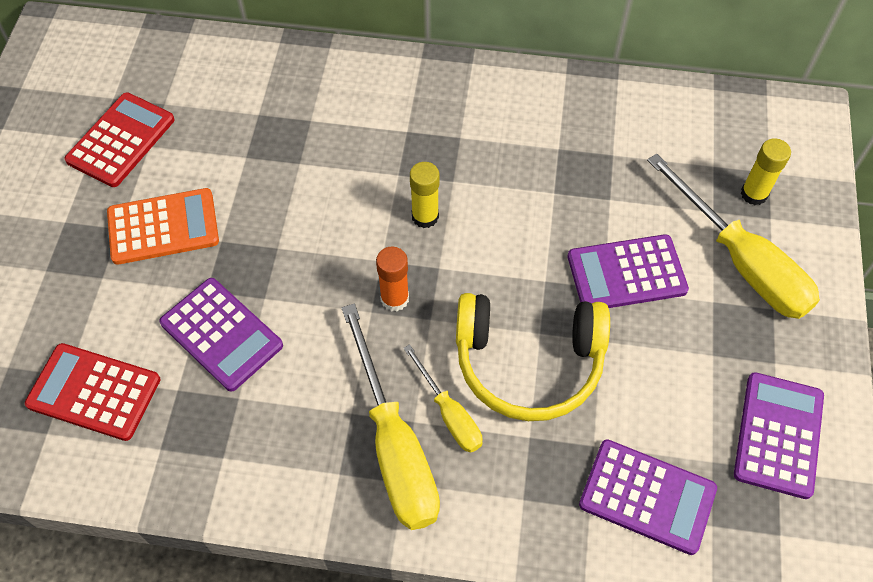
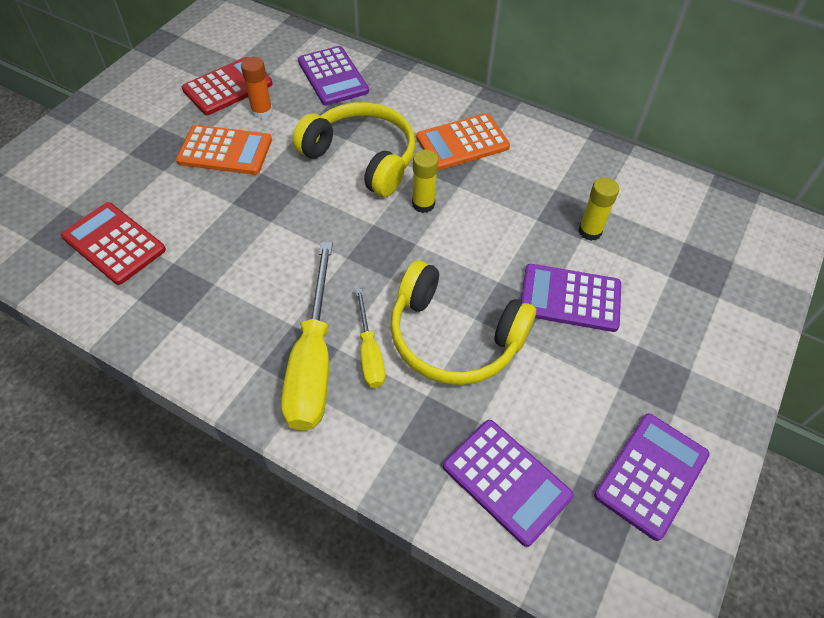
camera: 20 degrees right, 5 degrees down
purple calculator [159,278,283,392] -> purple calculator moved to [298,46,369,106]
orange glue stick [376,247,409,311] -> orange glue stick moved to [241,57,273,119]
yellow screwdriver [647,154,820,319] -> none
yellow glue stick [741,138,791,205] -> yellow glue stick moved to [578,177,619,241]
none -> yellow headphones [293,102,415,197]
none -> orange calculator [416,113,510,170]

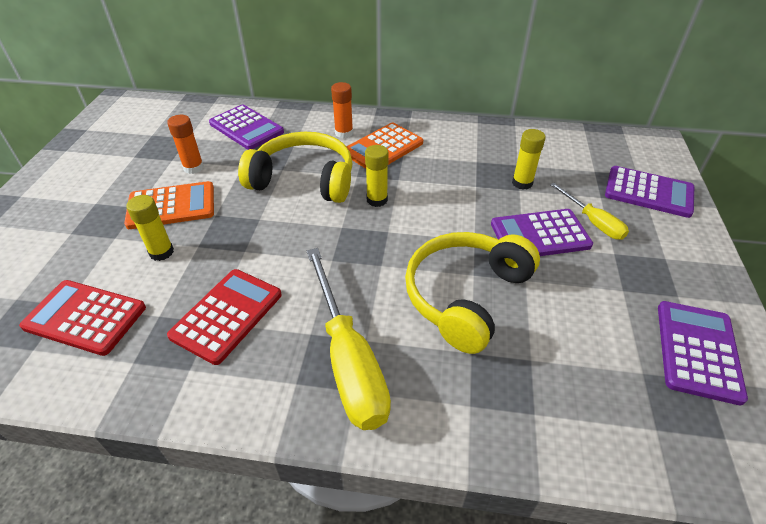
camera: 20 degrees left, 10 degrees down
red calculator [182,57,273,115] -> red calculator moved to [167,269,282,365]
yellow screwdriver [356,288,385,388] -> yellow screwdriver moved to [550,183,629,240]
yellow headphones [390,260,536,385] -> yellow headphones turned 120 degrees clockwise [405,232,540,354]
purple calculator [443,420,574,547] -> purple calculator moved to [605,166,694,218]
none -> yellow glue stick [126,195,174,261]
none -> orange glue stick [331,82,353,138]

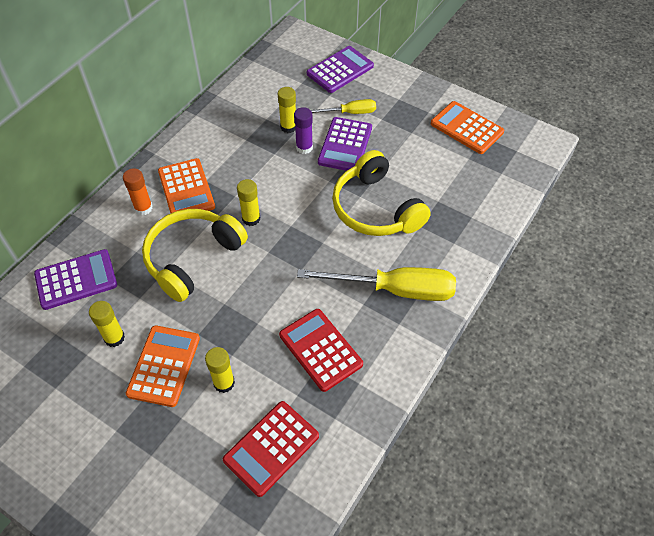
camera: 65 degrees left, 10 degrees up
orange glue stick [167,115,204,174] -> yellow glue stick [89,301,125,347]
purple calculator [658,301,748,405] -> orange calculator [431,101,504,154]
none -> purple glue stick [294,107,313,154]

